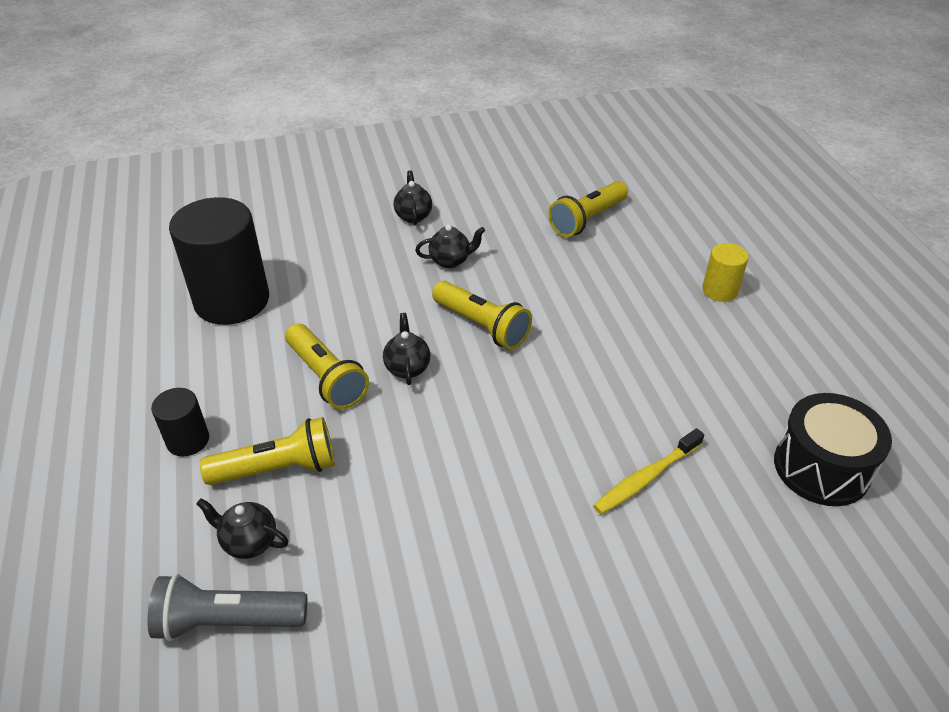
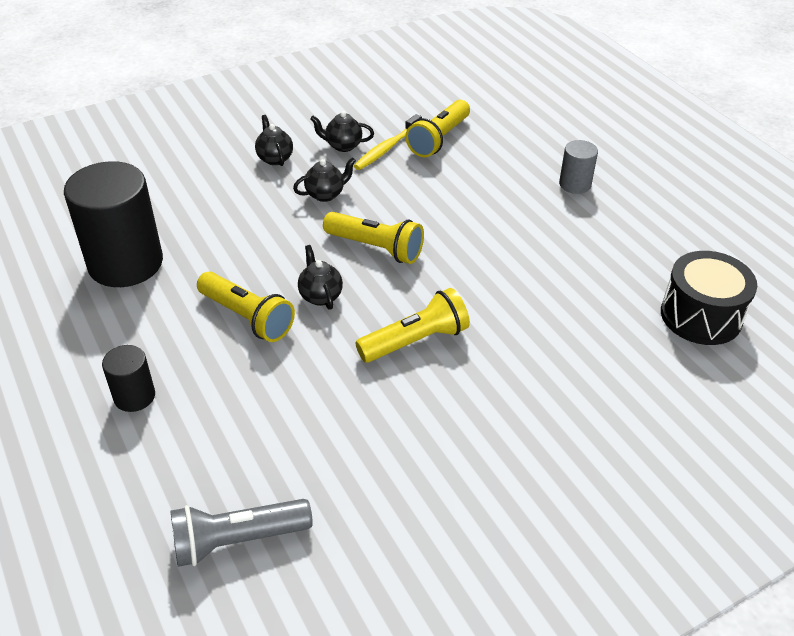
camera: 15 degrees left, 0 degrees up
black teapot [196,498,288,559] -> black teapot moved to [310,111,374,152]
yellow flashlight [200,417,335,485] -> yellow flashlight moved to [355,288,470,363]
yellow toothbrush [593,428,704,514] -> yellow toothbrush moved to [354,114,422,170]
yellow cylinder [702,243,749,302] -> grey cylinder [559,140,598,194]

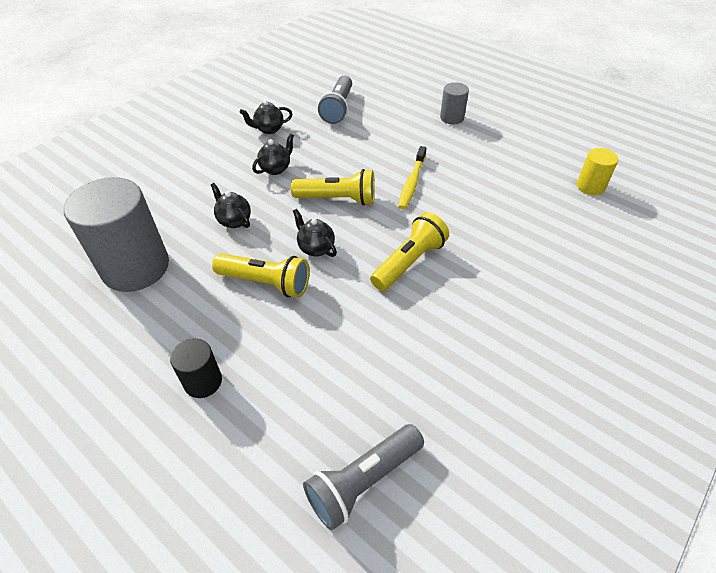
camera: 20 degrees left, 5 degrees up
black cylinder [64,161,163,287] -> grey cylinder [64,177,169,292]
black teapot [255,115,293,166] -> black teapot moved to [211,183,251,228]
yellow toothbrush [354,114,422,170] -> yellow toothbrush moved to [398,146,426,209]
yellow flashlight [405,100,470,157] -> grey flashlight [318,75,352,124]
black drum [661,251,757,345] -> yellow cylinder [577,148,619,195]

